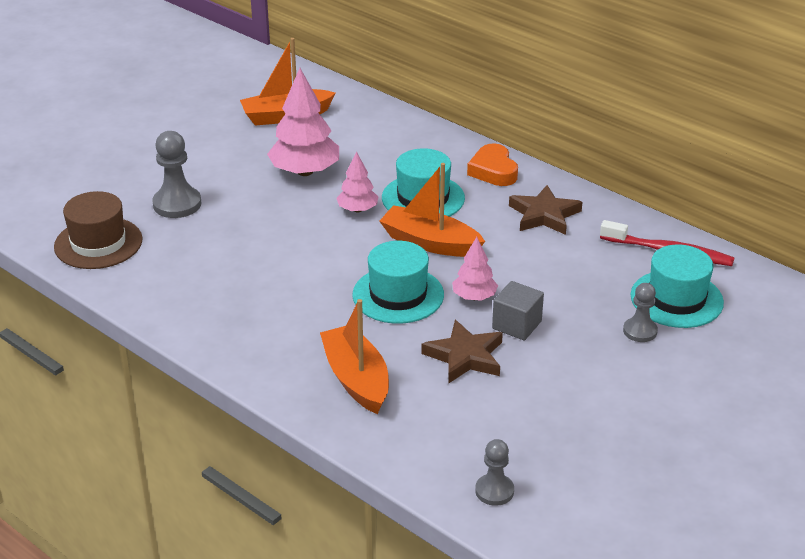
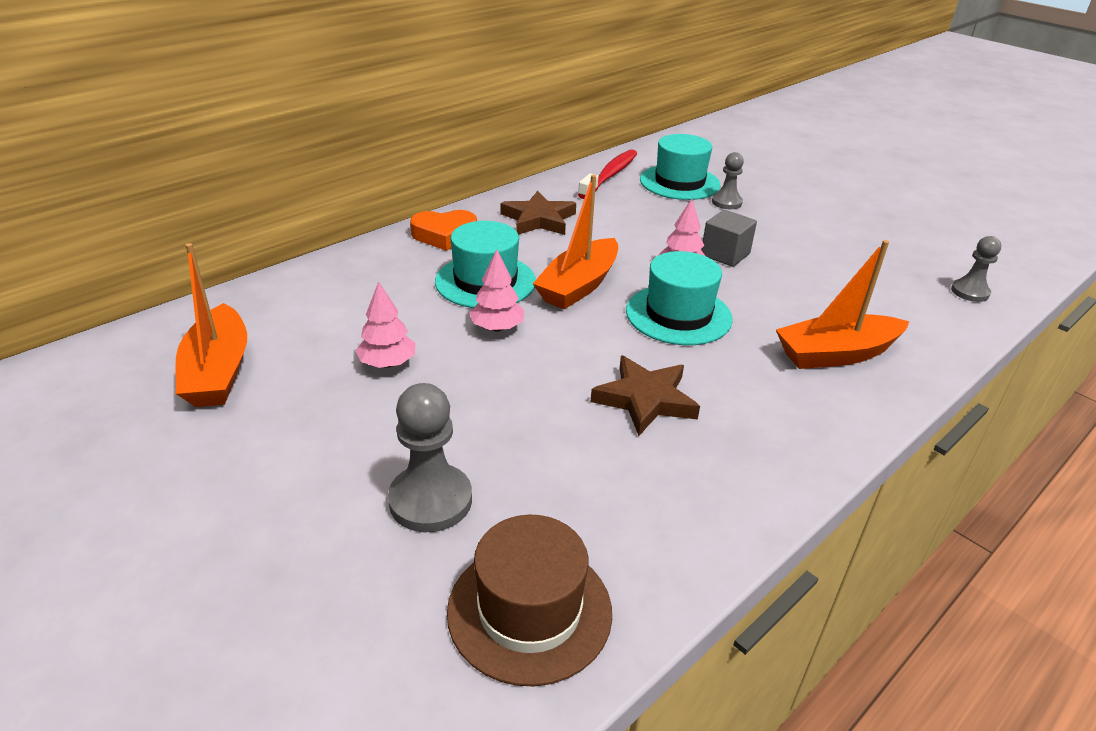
camera: 85 degrees left, 0 degrees up
pink tree [267,68,339,176] -> pink tree [356,282,416,368], size x0.56
brown star [421,320,503,383] -> brown star moved to [591,356,700,436]

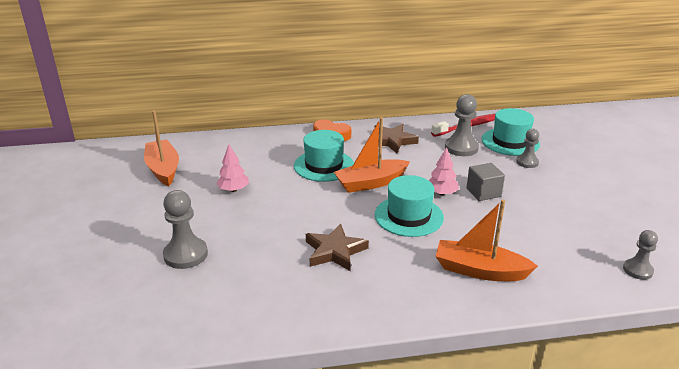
camera: 35 degrees right, 5 degrees down
orange boat [175,243,247,407] -> orange boat turned 135 degrees clockwise [144,110,179,186]
brown hat [447,515,612,687] -> none
pink tree [469,250,524,331] -> none
none -> grey pawn [445,94,479,156]

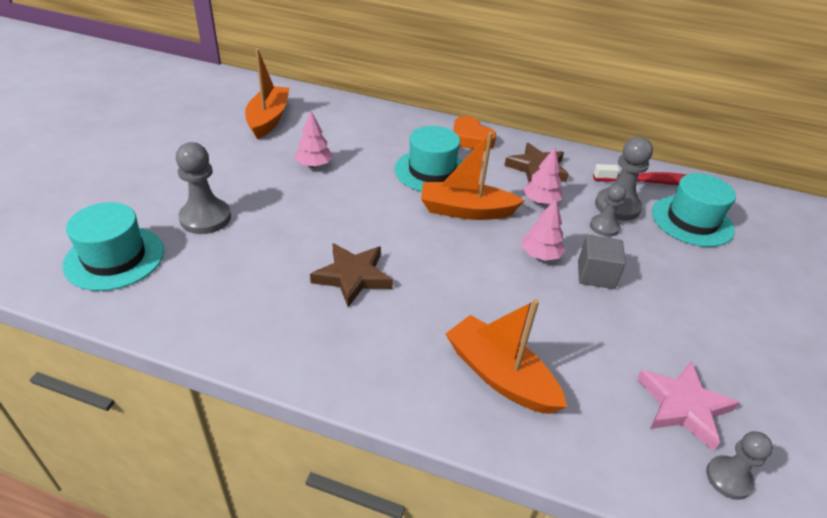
camera: 25 degrees right, 10 degrees up
turquoise hat [375,175,444,237] -> turquoise hat moved to [63,202,164,291]
grey pawn [516,129,539,168] -> grey pawn moved to [590,184,626,237]
none -> pink tree [523,147,563,204]
none -> pink star [637,361,740,451]

